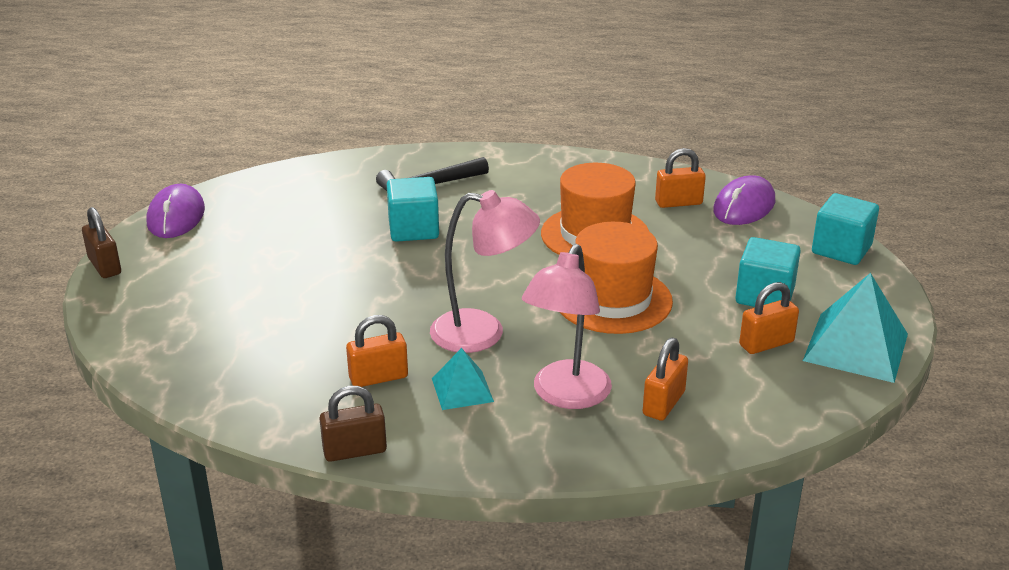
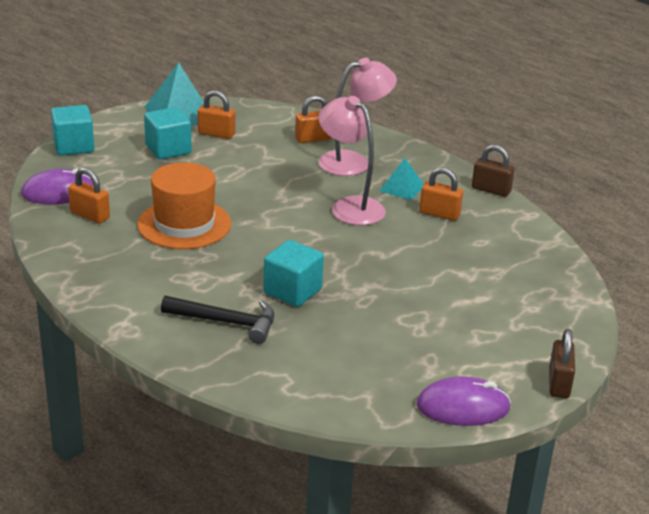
camera: 140 degrees left, 0 degrees up
purple mouse [147,184,205,238] -> purple mouse turned 45 degrees clockwise [416,376,511,426]
orange hat [560,222,673,334] -> none

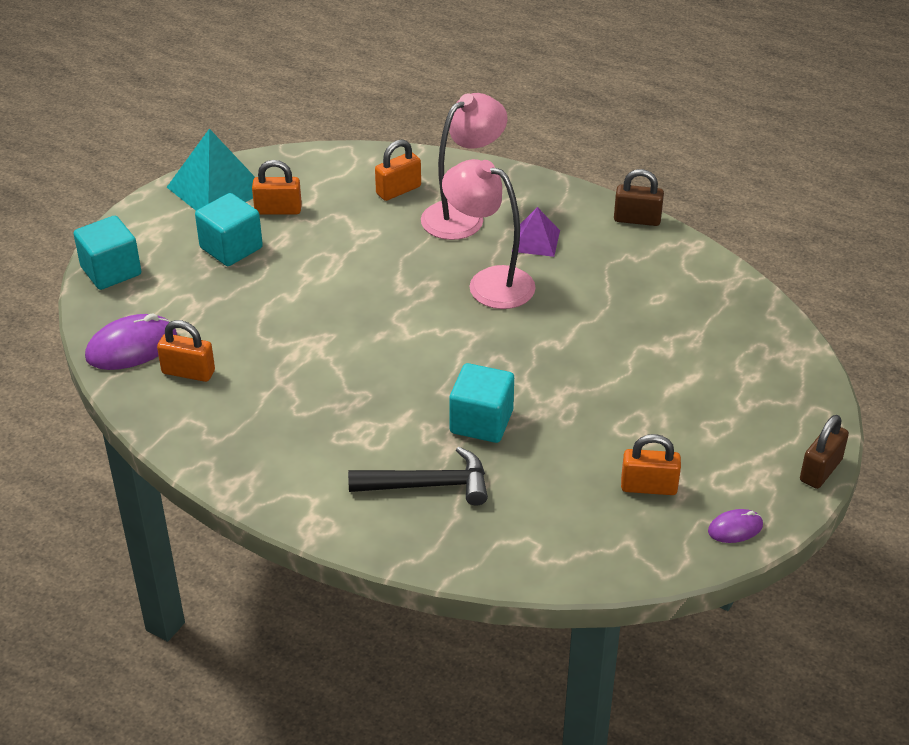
camera: 15 degrees left, 10 degrees up
orange hat [137,162,231,249] -> none
turquoise pyramid [380,158,424,200] -> purple pyramid [512,207,560,257]
purple mouse [416,376,511,426] -> purple mouse [708,509,763,543], size x0.55
orange padlock [419,167,463,221] -> orange padlock moved to [621,434,681,495]
brown padlock [549,329,575,398] -> brown padlock turned 45 degrees clockwise [800,415,849,489]

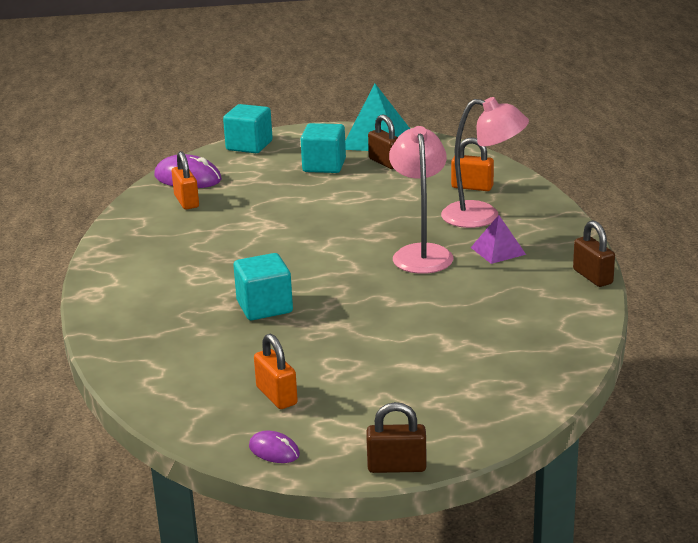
camera: 55 degrees right, 15 degrees down
orange padlock [252,160,302,215] -> brown padlock [368,114,398,169]
black hammer [348,447,488,506] -> none

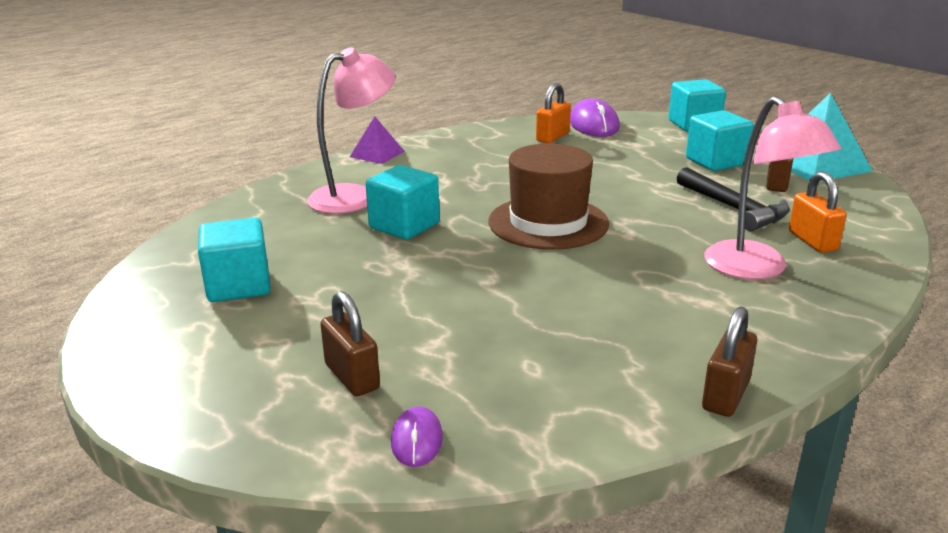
camera: 55 degrees right, 0 degrees up
purple mouse [249,431,300,463] -> purple mouse moved to [391,406,443,467]
orange padlock [254,334,298,409] -> turquoise cube [198,218,271,302]
brown padlock [366,402,427,473] -> brown padlock moved to [320,291,380,396]
pink lamp [389,126,453,274] -> pink lamp moved to [307,47,396,214]
purple pyramid [471,215,526,264] -> purple pyramid moved to [350,116,405,164]
none -> brown hat [489,144,609,250]
none -> black hammer [677,167,790,231]

